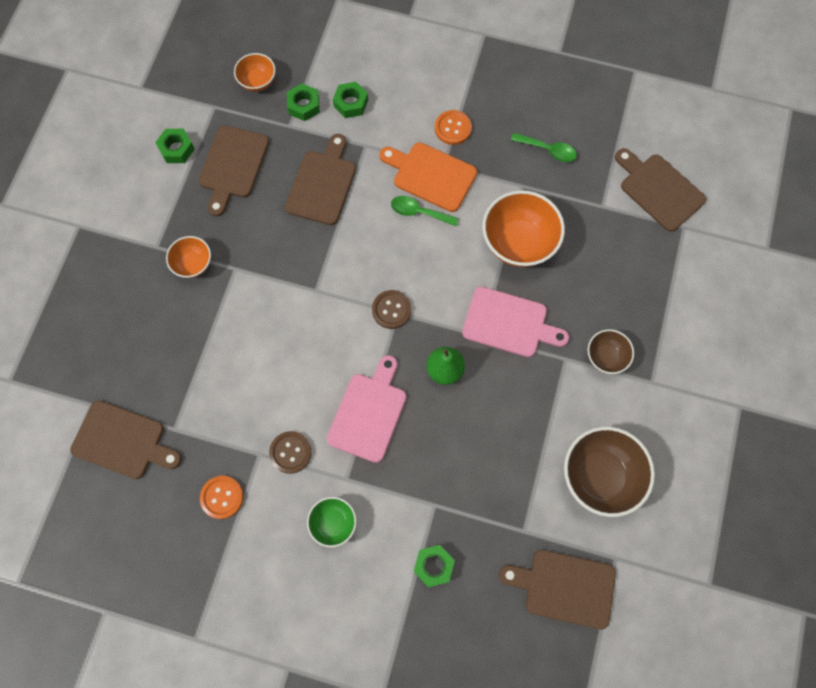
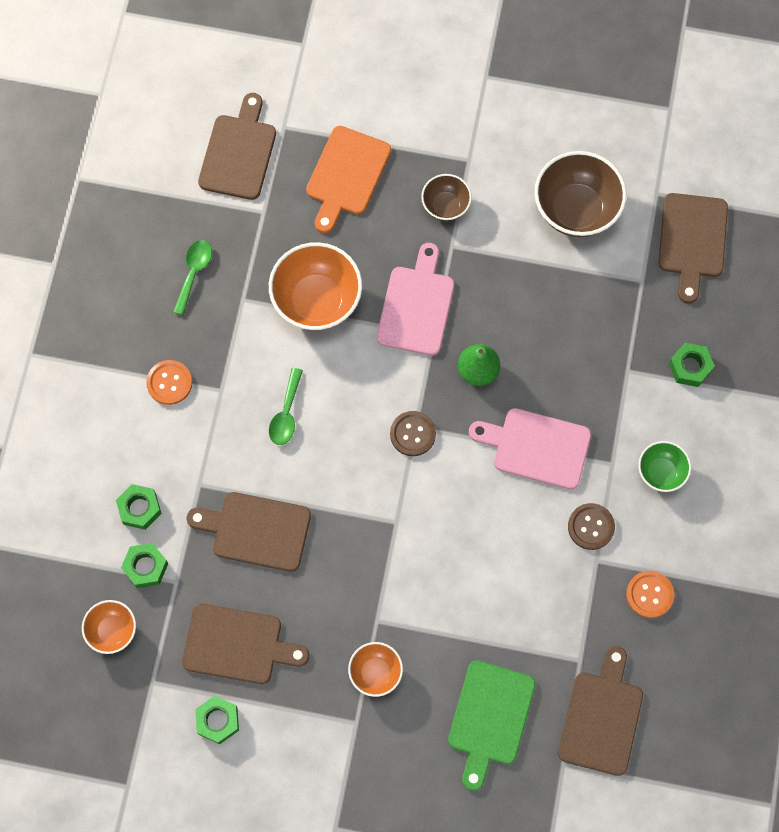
camera: 95 degrees left, 0 degrees up
orange cutting board [379,142,477,212] -> orange cutting board moved to [306,126,391,233]
brown cutting board [615,148,706,232] -> brown cutting board turned 150 degrees clockwise [198,93,276,200]
none -> green cutting board [448,660,535,791]

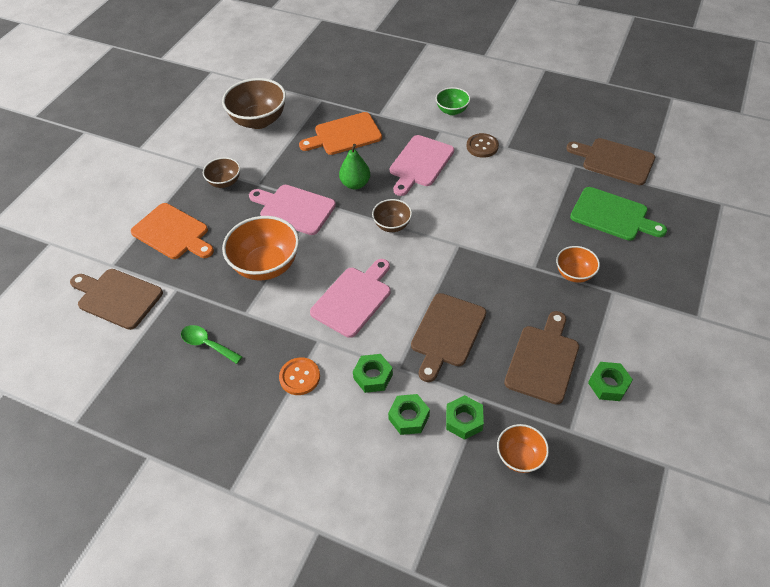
camera: 75 degrees left, 20 degrees down
green spoon [269,368,303,445] -> pink cutting board [310,259,390,338]
brown button [390,411,436,456] -> brown bowl [372,199,412,232]
orange button [626,571,674,618] -> none
brown cutting board [659,193,728,304] -> none
green nut [669,343,715,387] -> green nut moved to [353,354,393,393]
none -> orange cutting board [299,112,382,155]

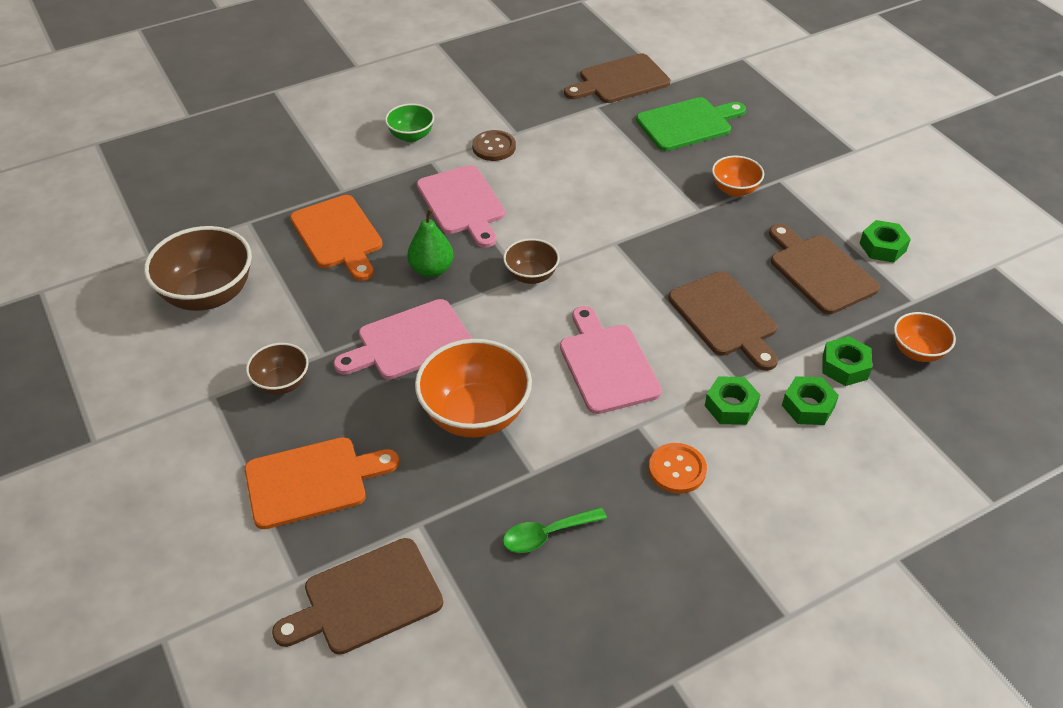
camera: 55 degrees left, 5 degrees down
orange cutting board [299,112,382,155] -> orange cutting board turned 45 degrees counterclockwise [290,195,383,281]

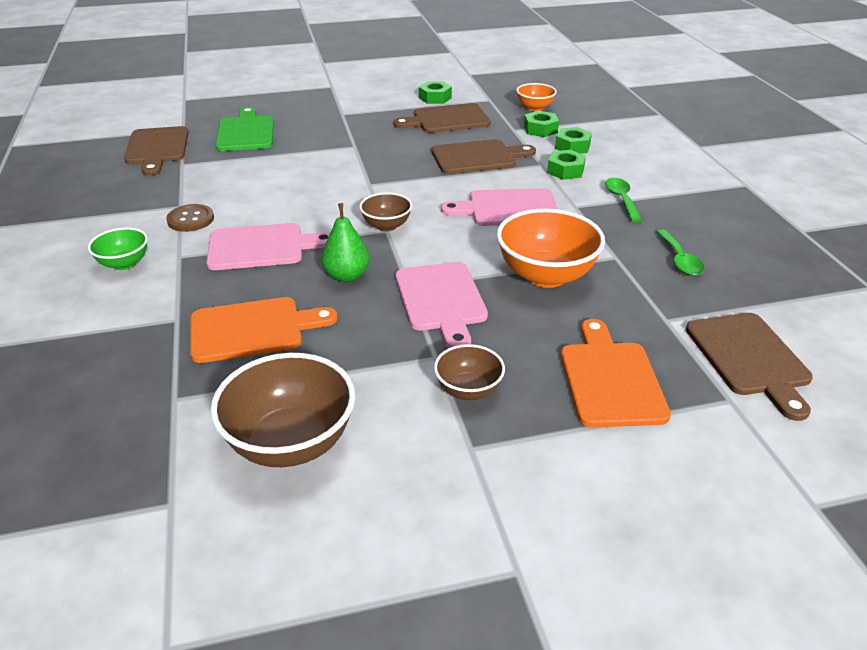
camera: 75 degrees left, 10 degrees down
orange button [649,443,707,494] -> green spoon [605,178,642,222]
orange bowl [712,156,764,197] -> none

